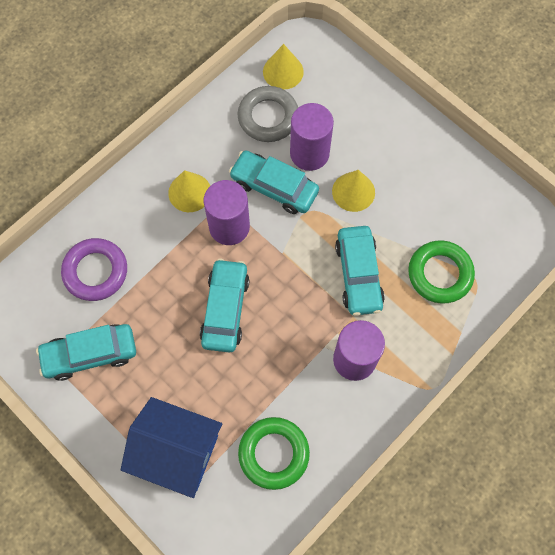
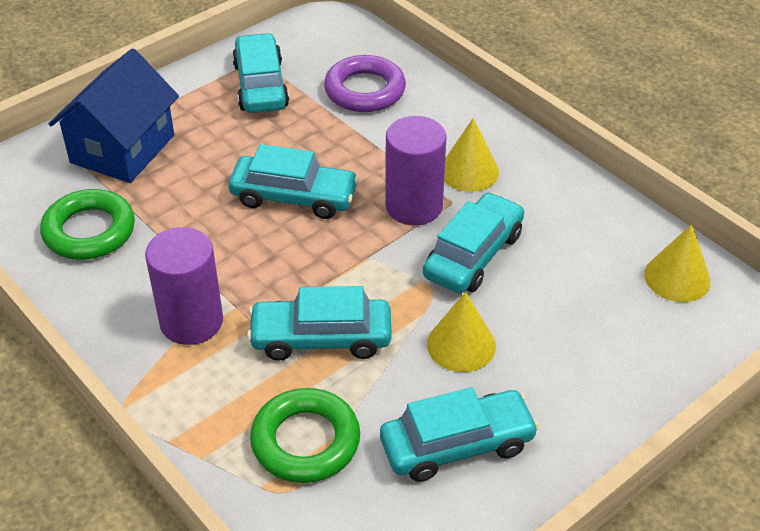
camera: 95 degrees right, 25 degrees down
grey ring [238,86,298,142] -> none
purple cylinder [290,103,334,171] -> none
none -> turquoise car [380,387,539,482]

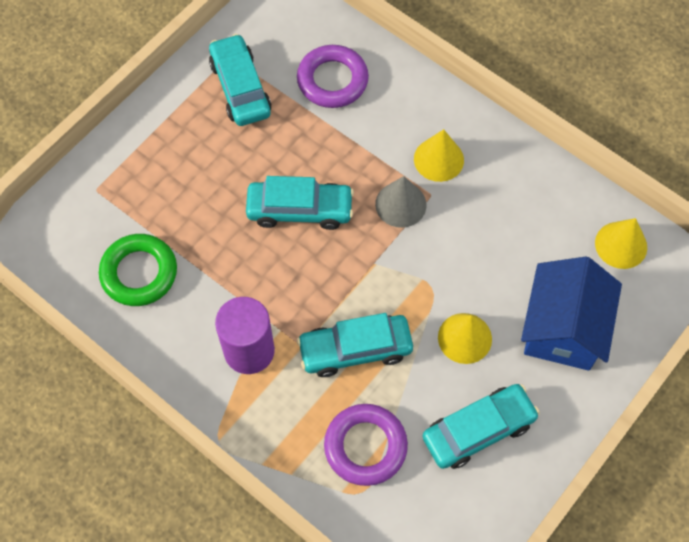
camera: 10 degrees left, 20 degrees up
blue house [49,48,179,183] -> blue house moved to [521,257,622,371]
green ring [250,388,360,483] -> purple ring [324,404,408,486]
purple cylinder [385,116,447,225] -> grey cone [375,176,427,228]
turquoise car [423,192,524,293] -> none

